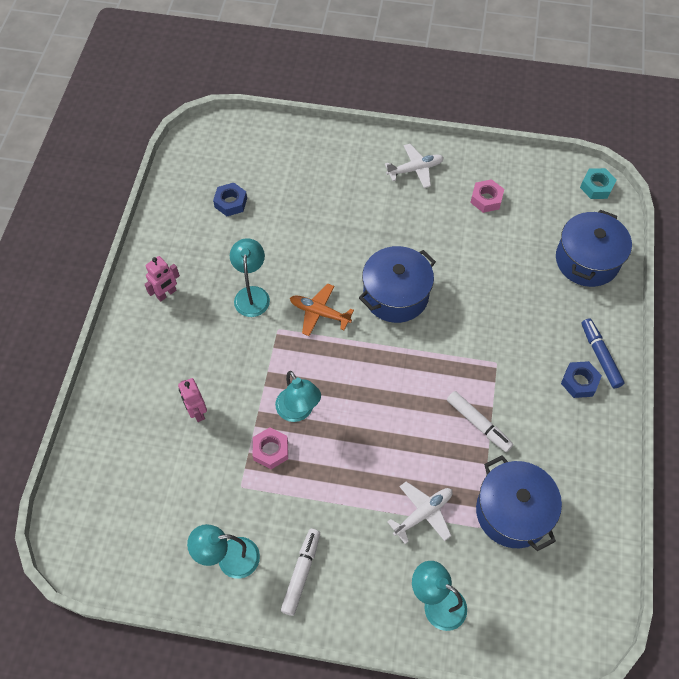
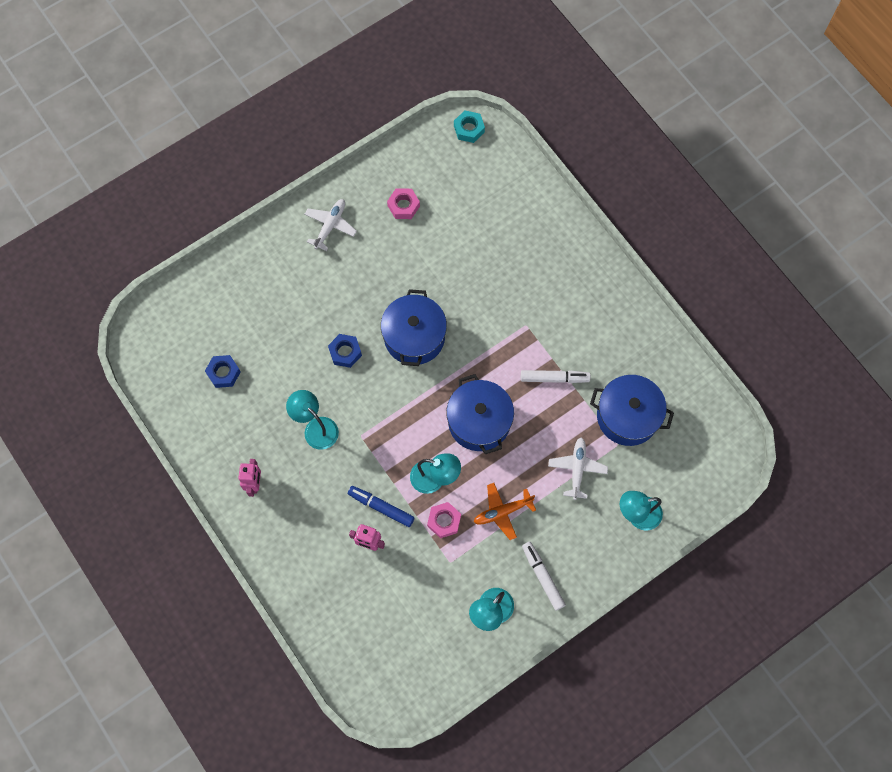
camera: 45 degrees left, 10 degrees up
orange plane [290,284,354,336] -> orange plane moved to [474,483,536,540]
blue pot [556,209,632,287] -> blue pot moved to [446,374,514,454]
blue nut [561,361,602,398] -> blue nut moved to [328,334,362,368]
blue marker [582,318,625,388] -> blue marker moved to [348,486,415,527]

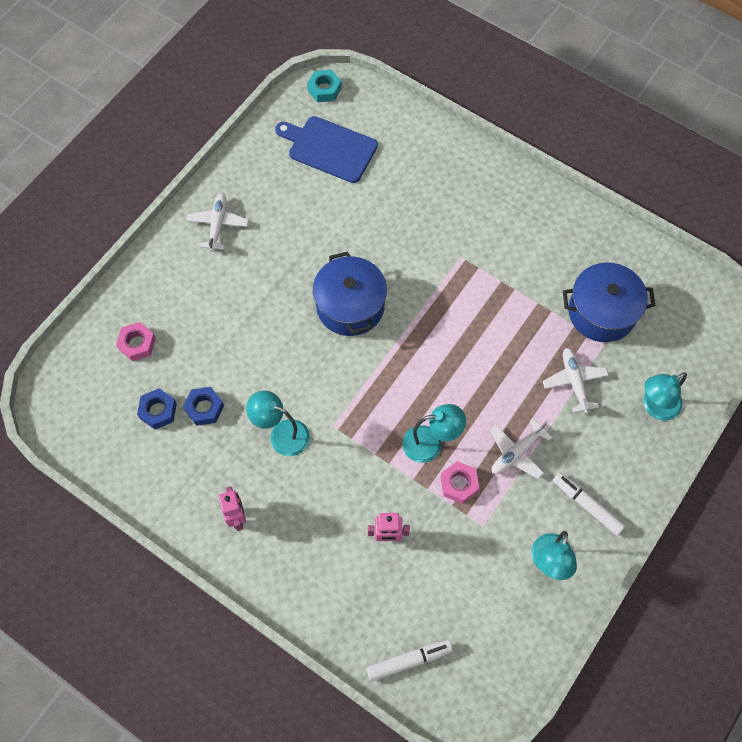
camera: 20 degrees left, 5 degrees down
blue nut [328,334,362,368] -> blue nut moved to [183,387,224,426]
blue marker [348,486,415,527] -> none
pink nut [387,188,420,219] -> pink nut moved to [116,322,156,361]
blue pot [446,374,514,454] -> none
orange plane [474,483,536,540] -> white plane [490,419,552,479]
white marker [521,370,590,383] -> white marker moved to [366,640,453,682]
none -> blue cutting board [275,116,378,183]

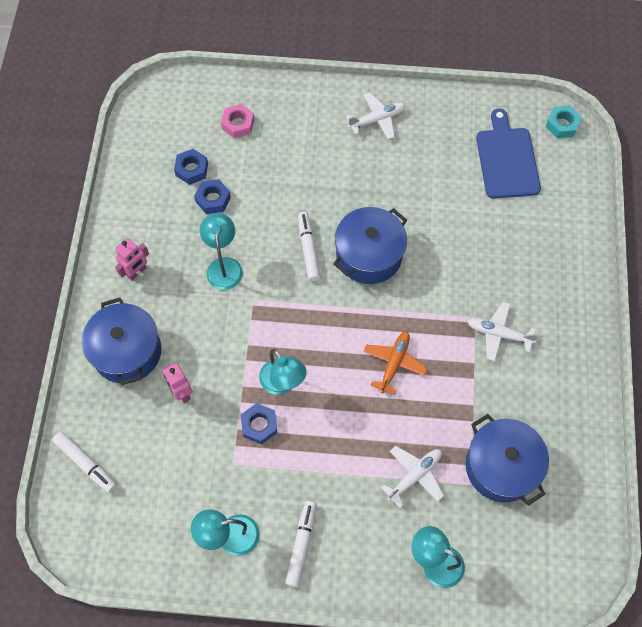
camera: 60 degrees right, 0 degrees up
pink nut [441,461,479,504] -> blue nut [241,403,278,445]
white plane [490,419,552,479] -> white plane moved to [467,302,539,361]
none -> blue pot [82,298,161,385]
none -> white marker [298,212,321,281]
none -> orange plane [363,331,427,395]

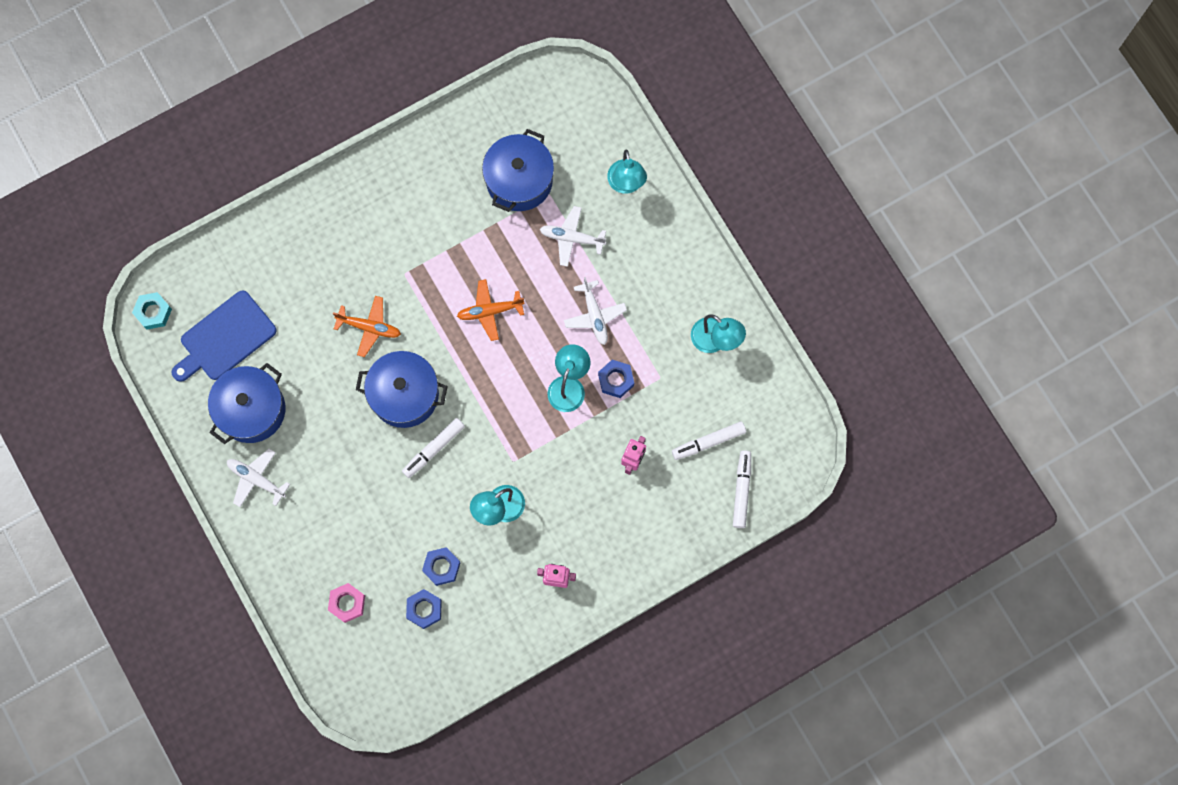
camera: 125 degrees left, 10 degrees up
blue pot [82,298,161,385] -> blue pot moved to [208,363,285,444]
white marker [285,501,317,587] -> white marker moved to [672,421,746,460]
white plane [467,302,539,361] -> white plane moved to [564,277,627,345]
none -> orange plane [333,296,401,357]

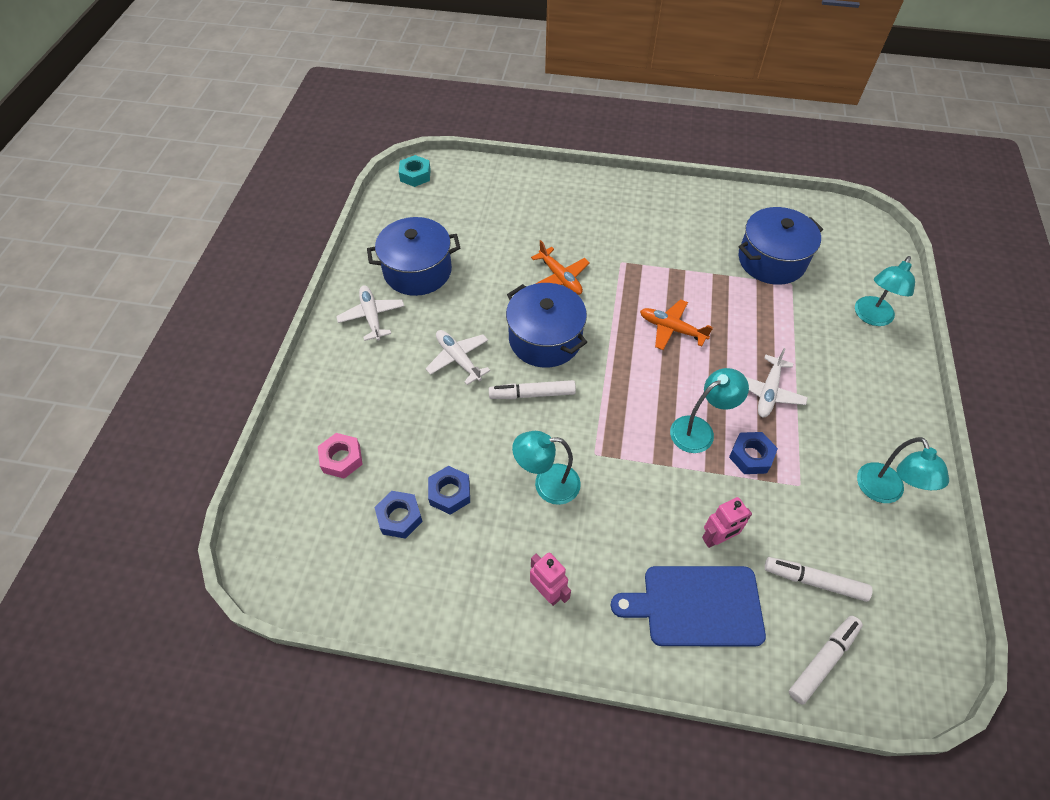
camera: 40 degrees right, 20 degrees down
blue cutting board [172,290,277,382] -> blue cutting board moved to [611,566,766,646]
white plane [540,206,606,267] -> white plane moved to [425,330,490,385]

